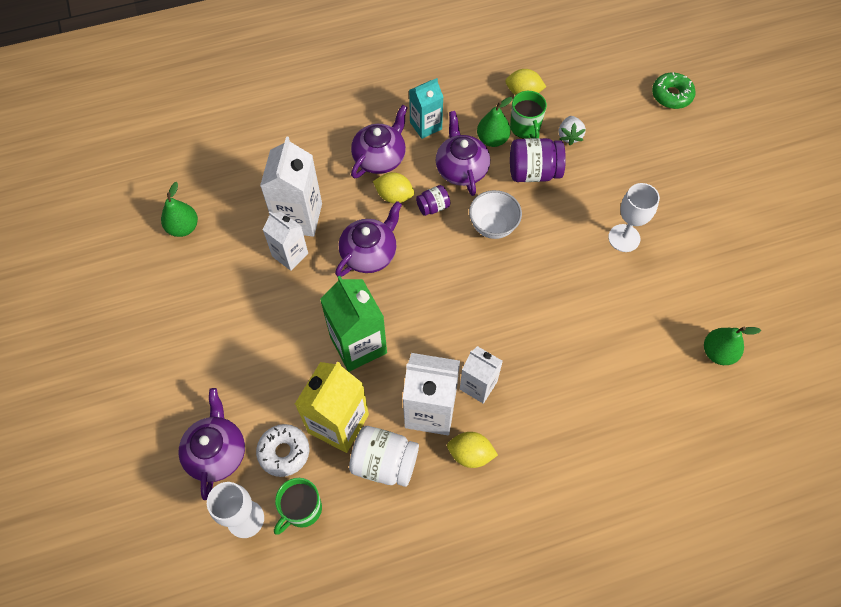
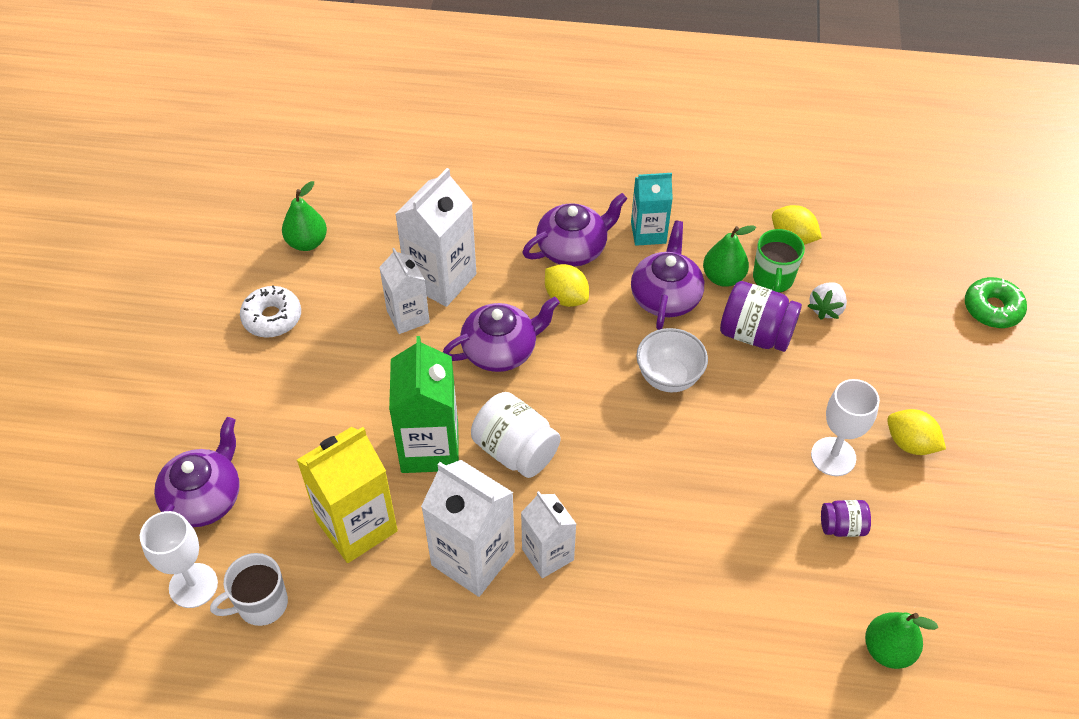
camera: 25 degrees right, 10 degrees down
white donut [256,424,309,477] -> white donut moved to [240,285,301,338]
green mug [274,478,322,535] -> white mug [210,553,288,626]
white jar [349,426,419,487] -> white jar moved to [471,392,561,478]
purple jar [416,185,450,216] -> purple jar moved to [821,500,871,537]
yellow lemon [447,432,498,468] -> yellow lemon moved to [887,409,946,455]

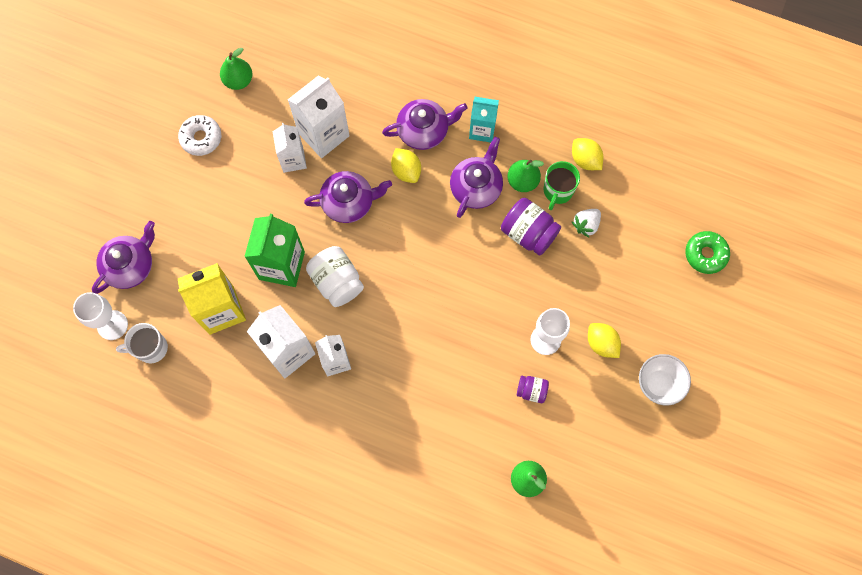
camera: 15 degrees right, 20 degrees up
white bowl [636,328,708,392] -> white bowl moved to [639,354,691,406]

